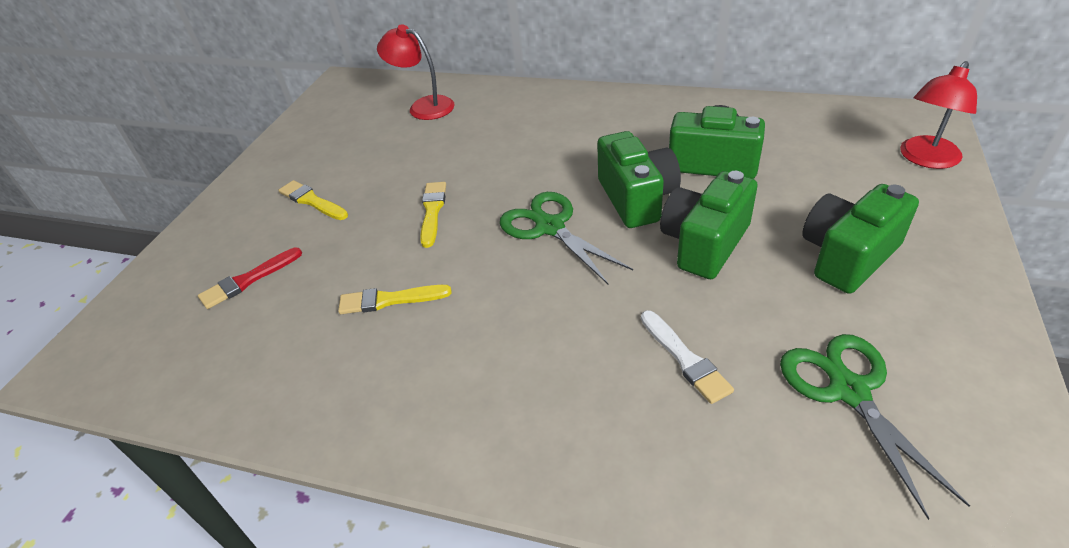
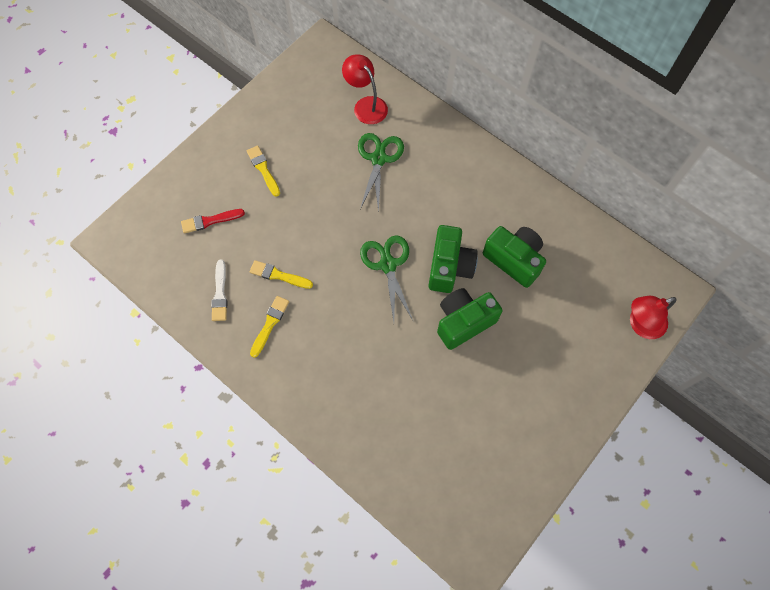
camera: 20 degrees right, 25 degrees up
yellow brush [420,182,446,248] -> yellow brush moved to [250,296,289,358]
white brush [641,310,734,404] -> white brush moved to [211,260,227,321]
green scissors [780,334,970,520] -> green scissors moved to [358,133,404,212]
green camera [802,184,919,294] -> none

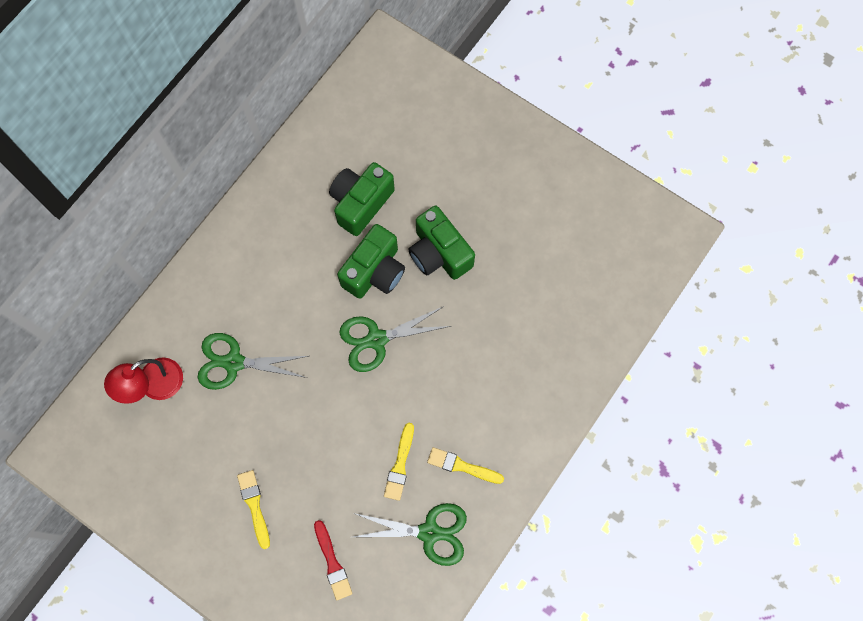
camera: 95 degrees left, 5 degrees up
white brush [211,260,227,321] -> green scissors [353,503,467,566]
yellow brush [247,146,280,197] -> yellow brush turned 105 degrees clockwise [237,470,270,549]
green camera [428,225,478,293] -> green camera turned 120 degrees clockwise [337,224,405,299]
red lamp [630,296,677,339] -> none

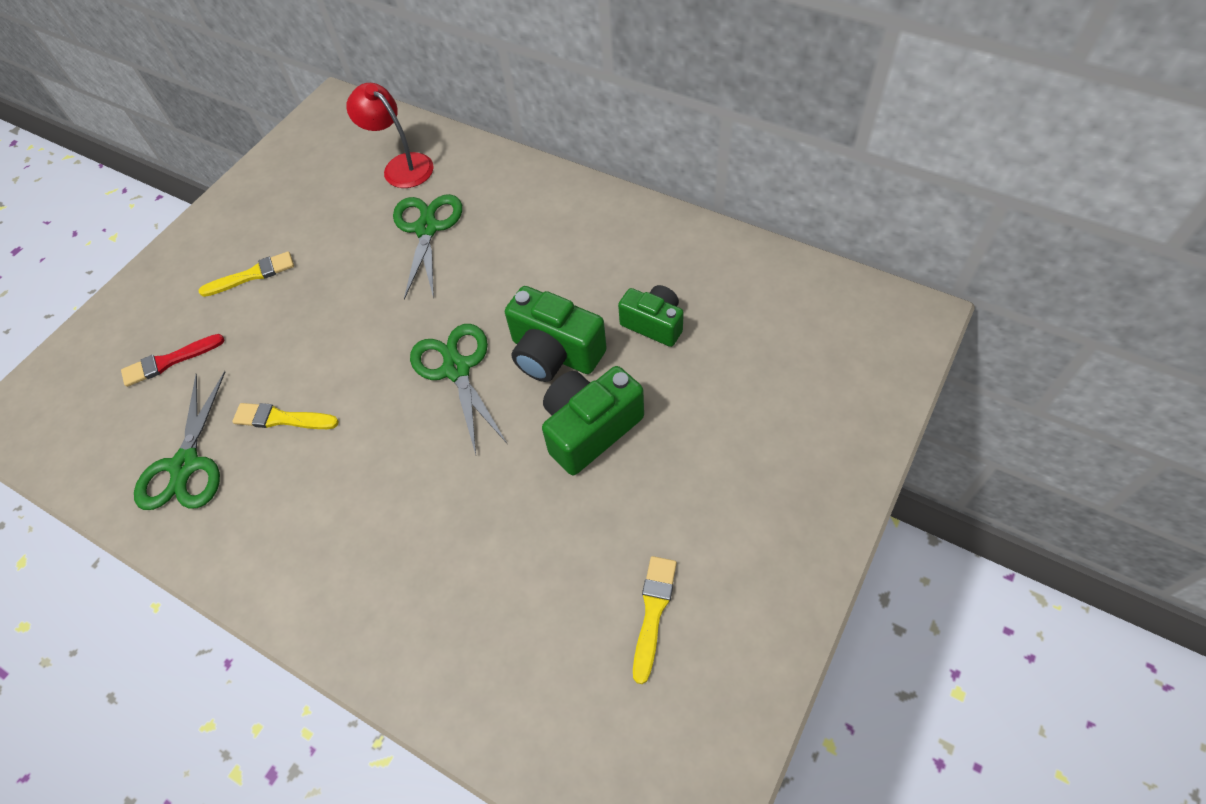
camera: 90 degrees right, 15 degrees down
green camera [329,162,395,236] -> green camera [618,285,684,347], size x0.66
yellow brush [427,447,504,484] -> yellow brush moved to [633,556,677,684]

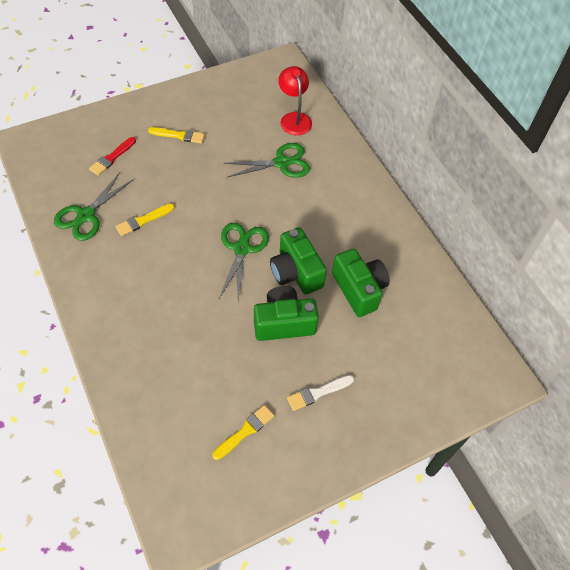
camera: 25 degrees right, 0 degrees up
red brush [121,334,224,387] -> red brush turned 60 degrees counterclockwise [89,137,136,175]
yellow brush [232,403,339,429] -> yellow brush turned 75 degrees counterclockwise [115,203,175,236]
green scissors [393,194,462,300] -> green scissors turned 45 degrees clockwise [223,143,310,178]
green camera [618,285,684,347] -> green camera [332,249,390,317], size x1.50
none -> white brush [287,375,354,411]

